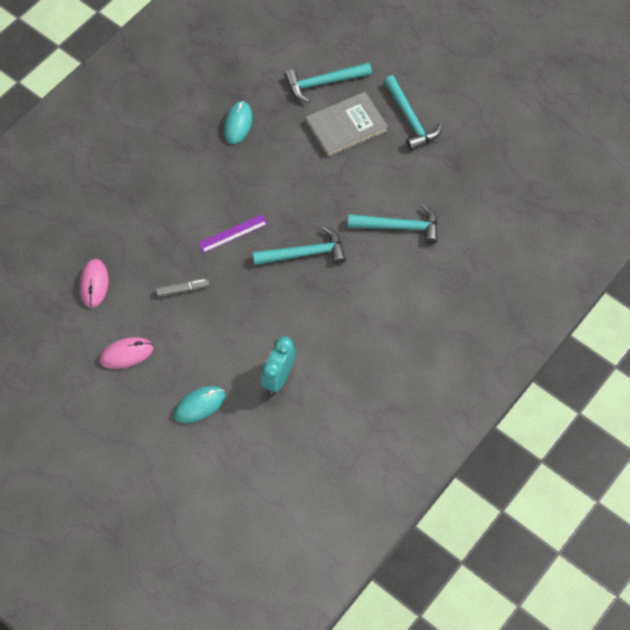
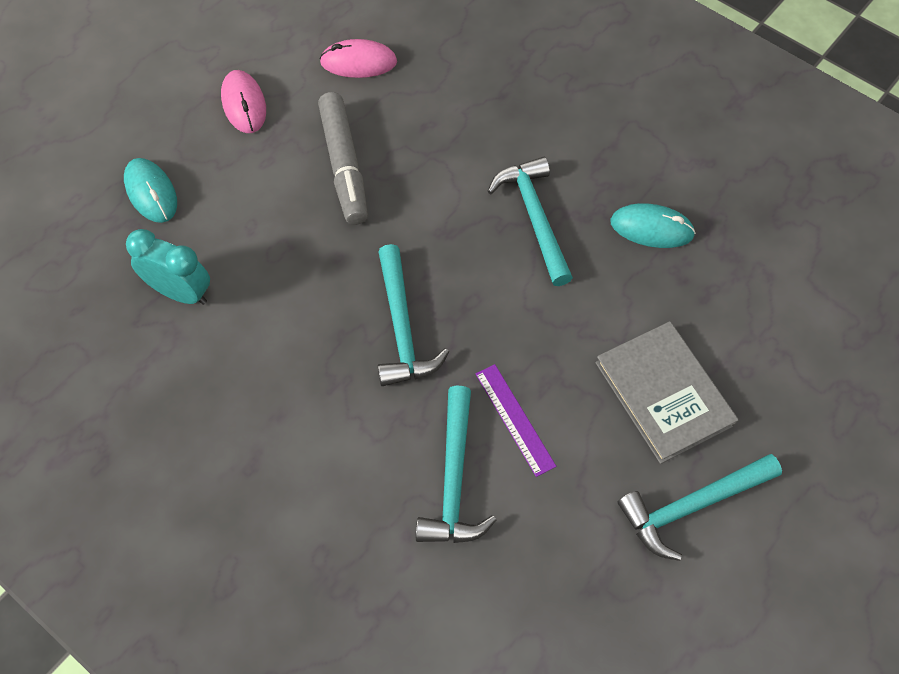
camera: 90 degrees right, 0 degrees up
grey marker [156,279,209,297] -> grey marker [318,92,368,225], size x1.89
purple ruler [198,214,267,253] -> purple ruler moved to [476,364,556,477]
turquoise hammer [285,62,372,103] -> turquoise hammer moved to [487,157,573,286]

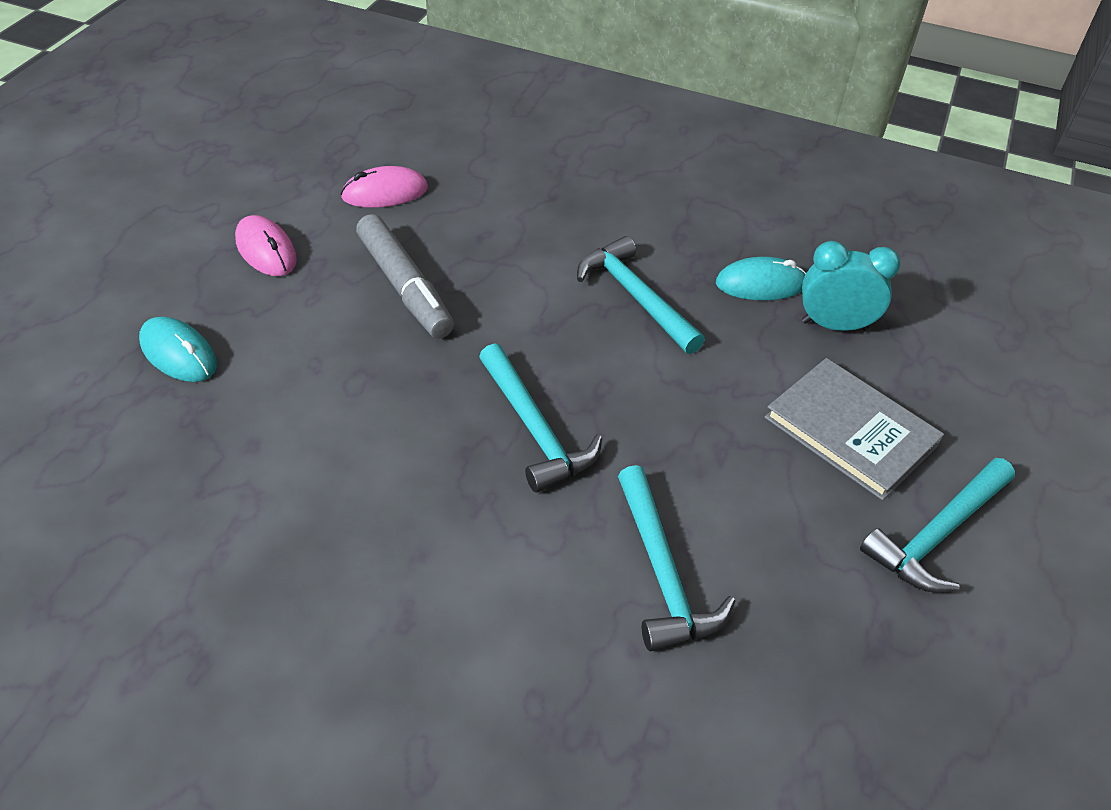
camera: 20 degrees left, 15 degrees down
turquoise clock [126,229,210,305] -> turquoise clock moved to [802,241,900,331]
purple ruler [476,364,556,477] -> none

